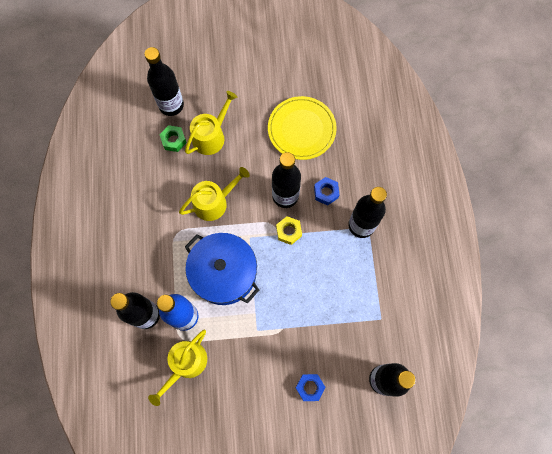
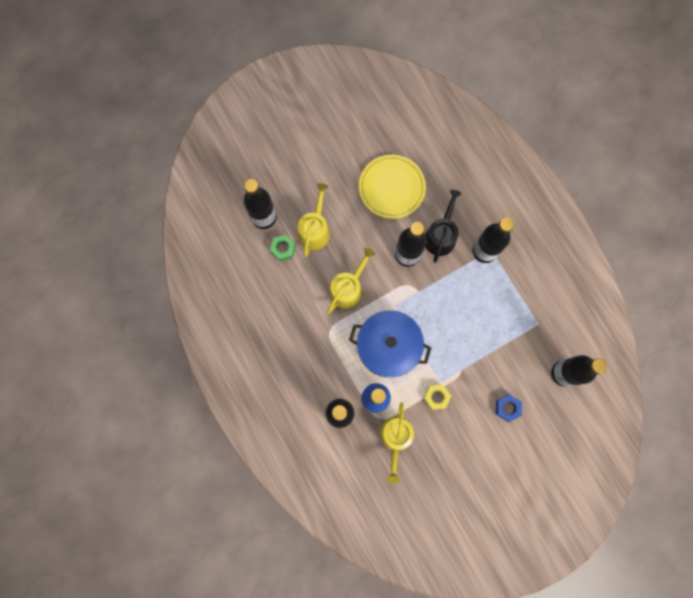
camera: 25 degrees left, 5 degrees up
yellow nut [276,216,302,245] -> yellow nut moved to [423,385,451,410]
blue nut [314,177,339,206] -> black watering can [425,190,462,263]

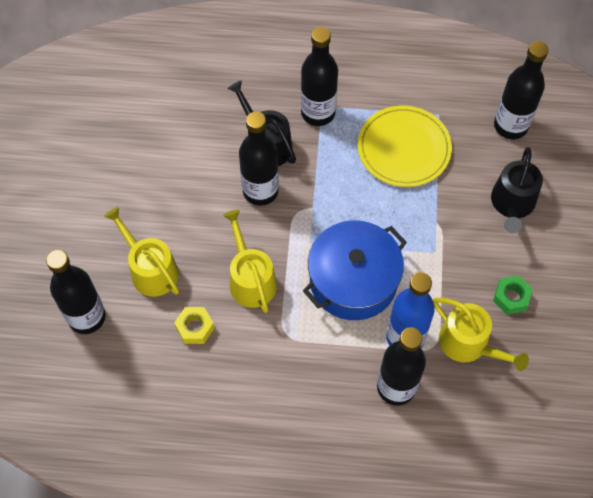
camera: 55 degrees left, 15 degrees down
green nut [270,235,296,261] -> green nut moved to [493,276,533,314]
yellow plate [359,155,426,219] -> yellow plate moved to [358,106,452,187]
yellow nut [423,385,451,410] -> yellow nut moved to [174,307,214,344]
blue nut [496,395,522,422] -> black watering can [491,147,543,233]

